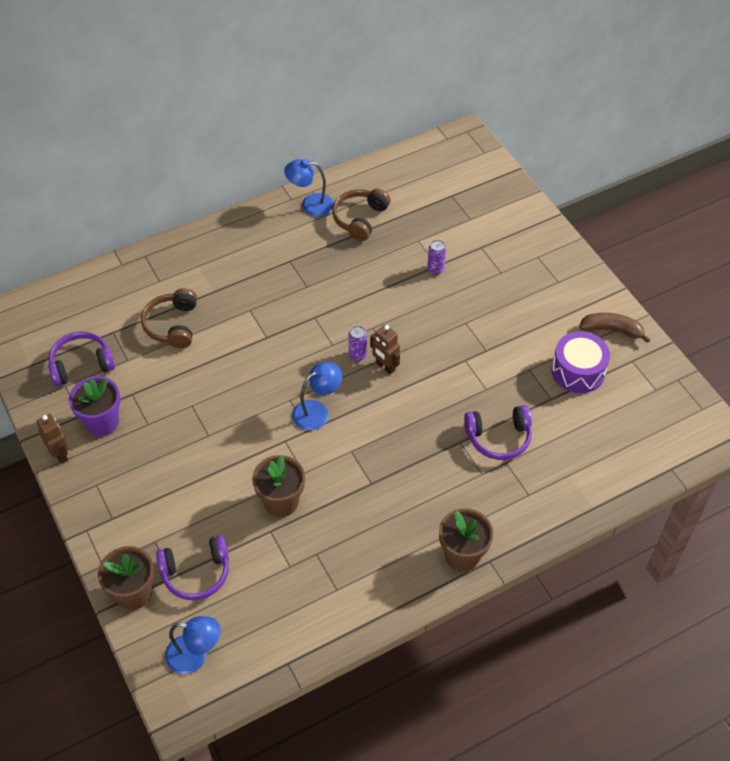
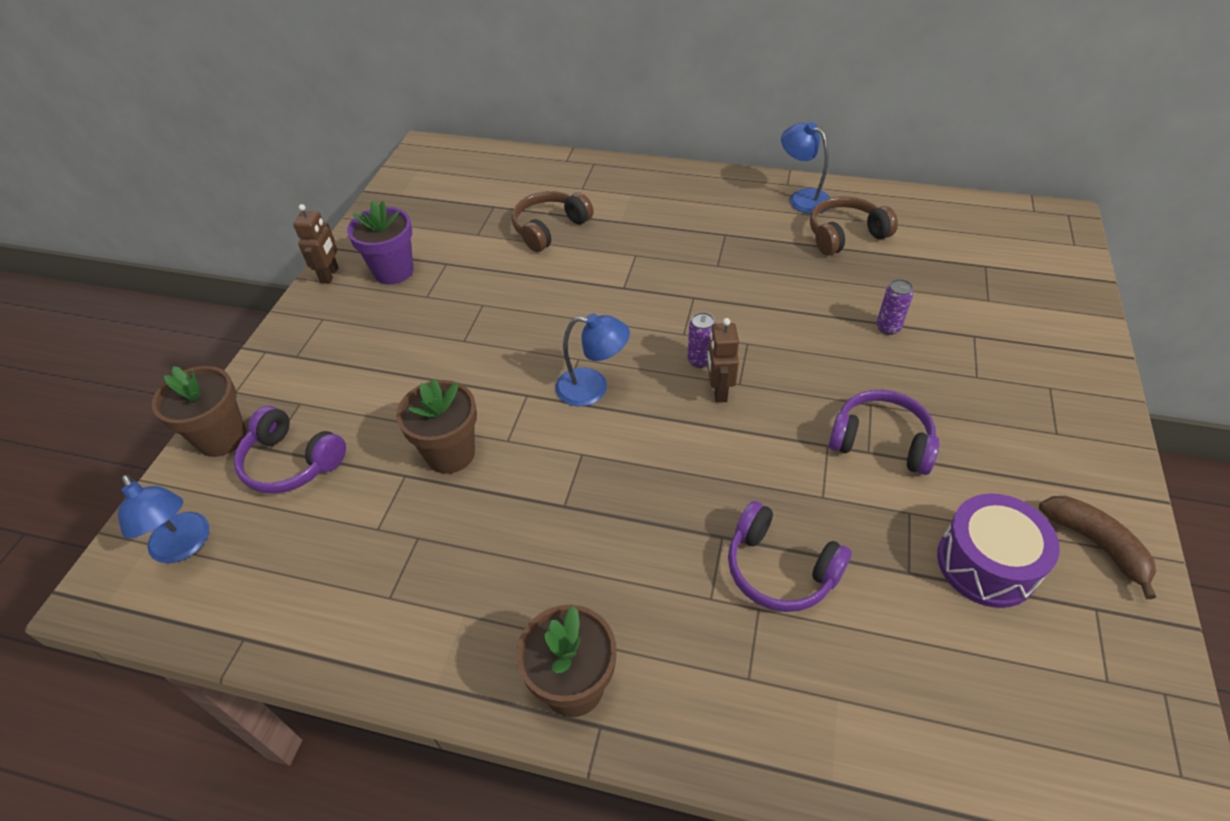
camera: 45 degrees right, 5 degrees down
purple headphones [48,332,115,386] -> purple headphones moved to [829,390,939,475]

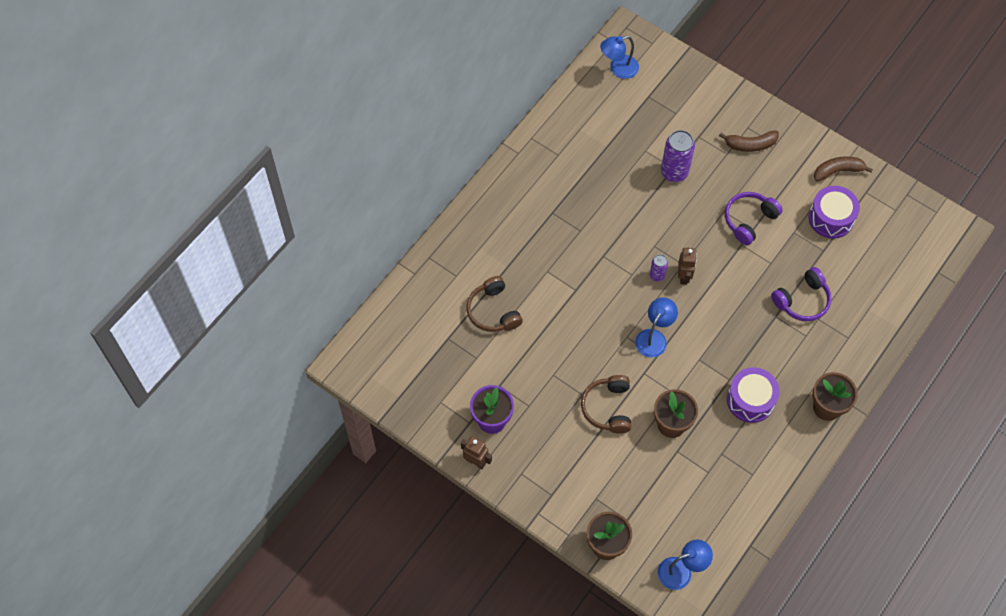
camera: 70 degrees left, 15 degrees up
purple headphones [234,406,346,494] -> none
brown robot [707,318,739,403] -> brown robot turned 105 degrees counterclockwise [678,248,697,285]
blue lamp [781,122,831,214] -> blue lamp moved to [600,36,639,79]
brown headphones [810,196,898,255] -> brown headphones moved to [581,375,631,434]
purple can [876,279,913,335] -> purple can [661,130,695,182], size x1.86
none -> brown banana [719,131,779,152]
none -> purple drum [727,367,780,423]

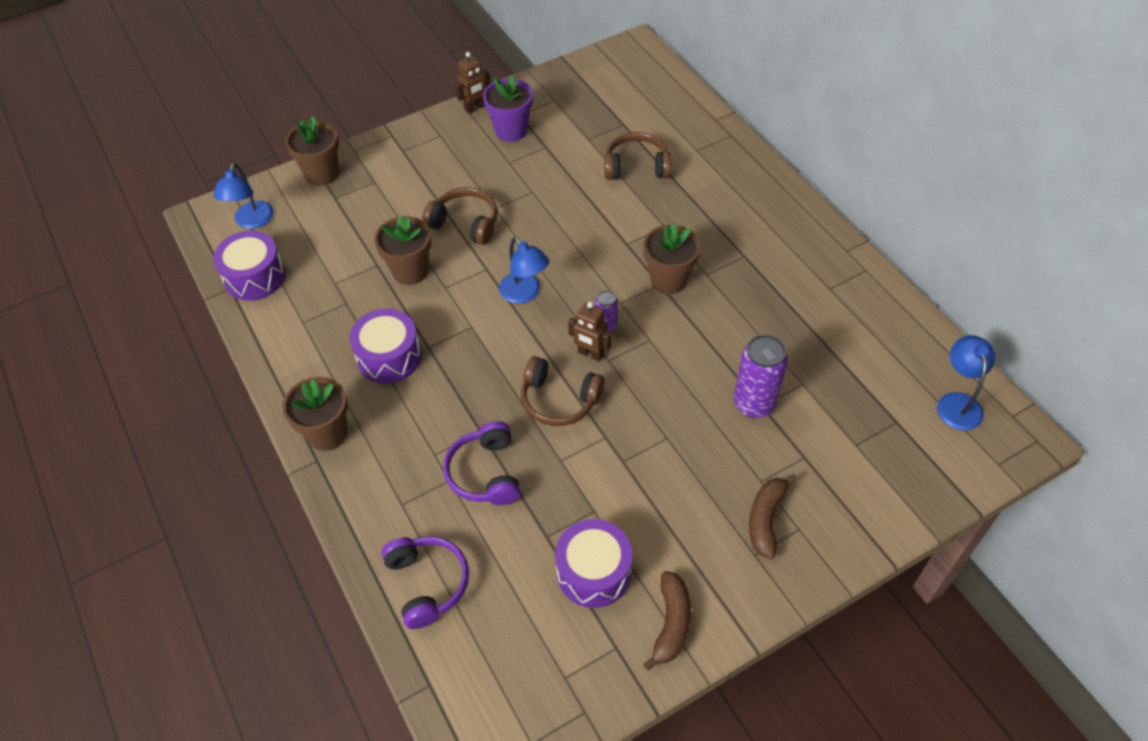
camera: 115 degrees right, 10 degrees down
purple headphones [725,192,783,245] -> purple headphones moved to [381,536,469,629]
none -> purple drum [213,231,285,301]
none -> brown headphones [521,356,604,426]
none -> brown flower pot [643,223,700,294]

